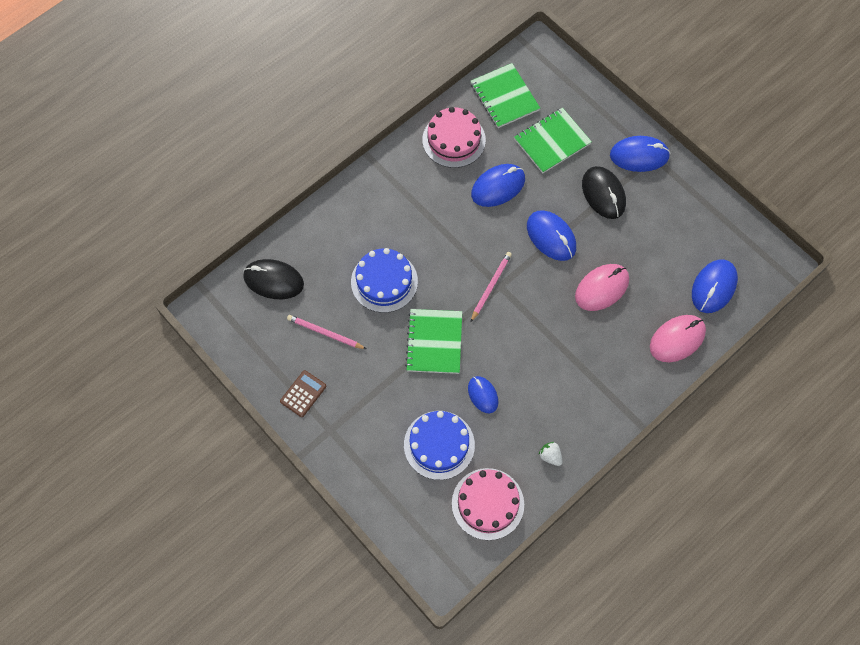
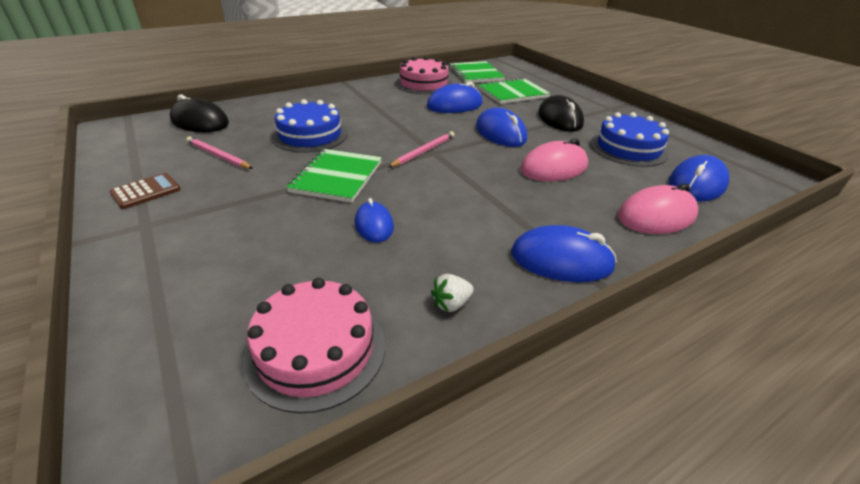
camera: 10 degrees right, 30 degrees down
blue cake [404,411,475,480] -> blue cake moved to [590,112,669,167]
white strawberry [539,442,563,466] -> white strawberry turned 90 degrees counterclockwise [431,274,474,312]
blue mouse [610,136,670,172] -> blue mouse moved to [511,225,617,282]

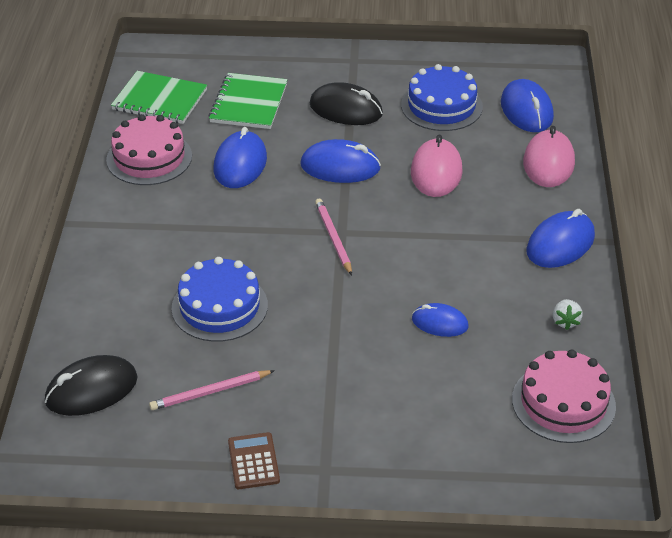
camera: 55 degrees left, 5 degrees up
green notebook [286,149,382,203] -> none

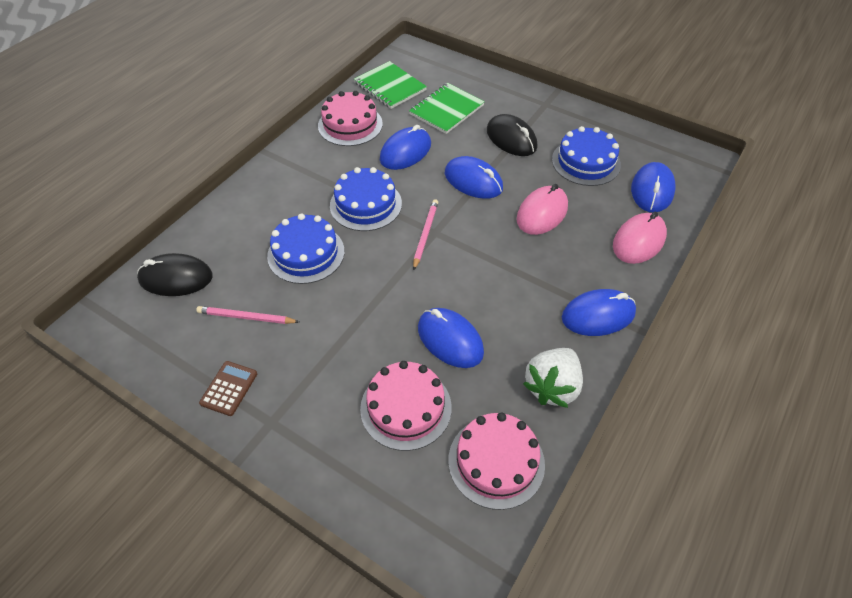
camera: 30 degrees right, 10 degrees up
blue mouse [412,303,468,337] -> blue mouse [418,308,484,368], size x1.58
white strawberry [553,299,583,330] -> white strawberry [523,348,583,408], size x2.08
none -> blue cake [330,167,402,231]
none -> pink cake [360,361,452,451]

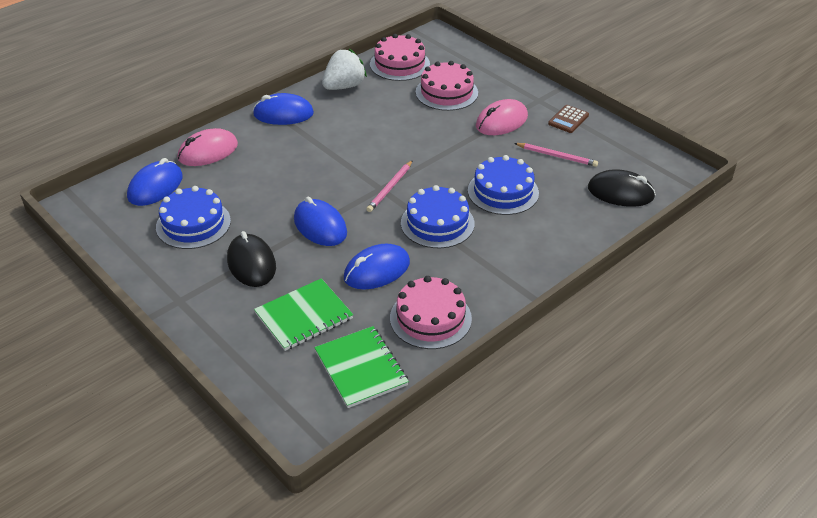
camera: 165 degrees left, 10 degrees down
blue mouse [418,308,484,368] -> none
pink mouse [517,184,568,235] -> pink mouse moved to [476,99,528,135]

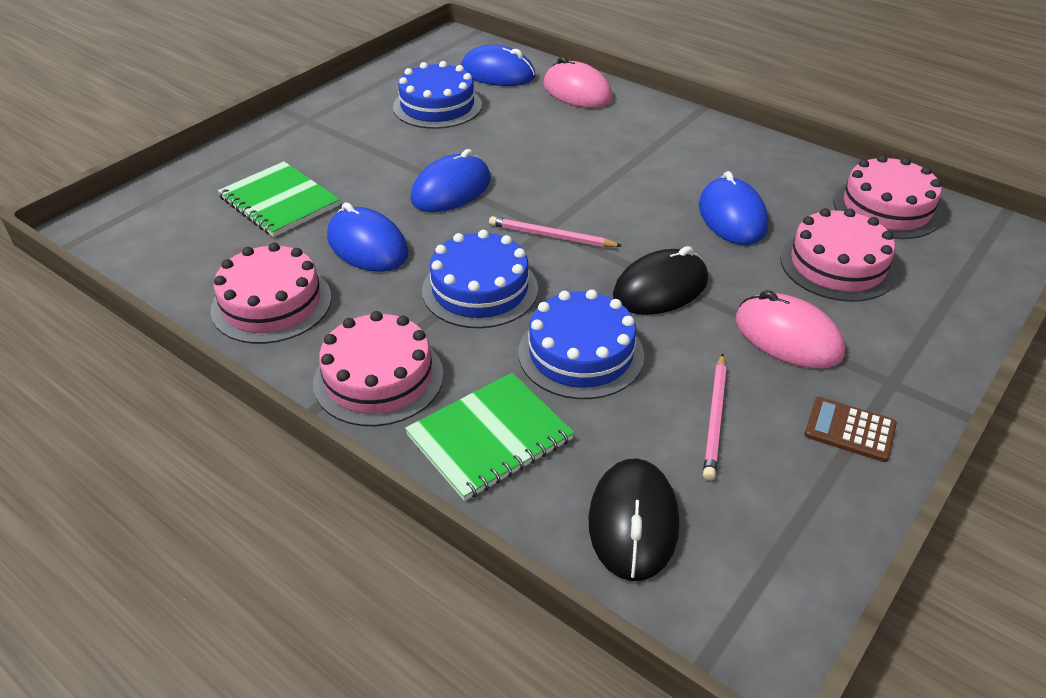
camera: 80 degrees right, 0 degrees up
black mouse [227,231,276,287] -> black mouse moved to [613,246,708,315]
blue mouse [253,93,314,125] -> blue mouse moved to [699,171,768,245]
green notebook [314,326,409,408] -> green notebook moved to [405,373,574,501]
white strawberry [322,49,367,90] -> none
none -> pink cake [313,311,444,426]

